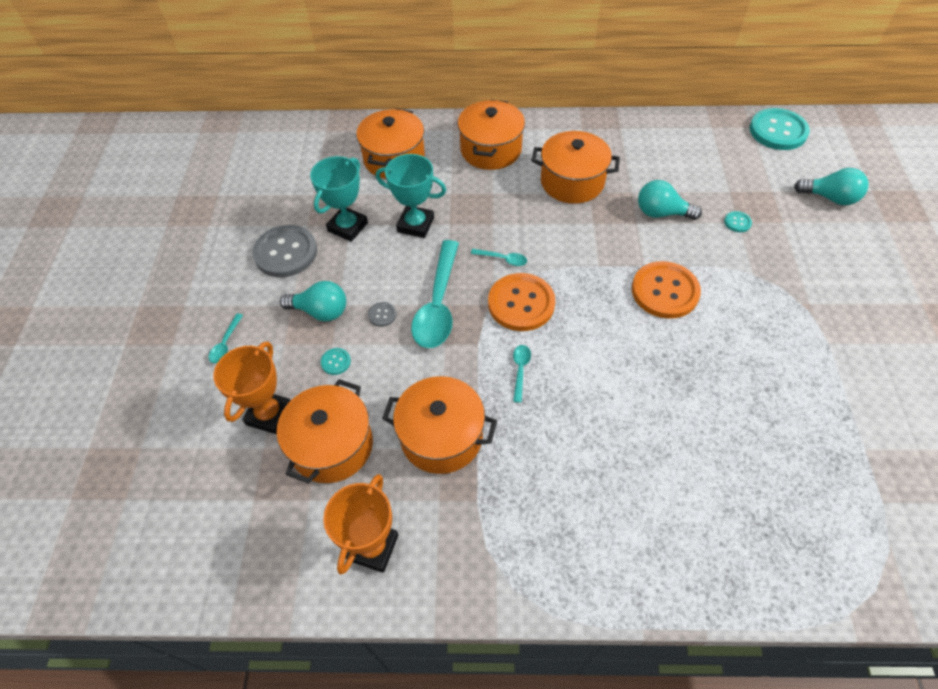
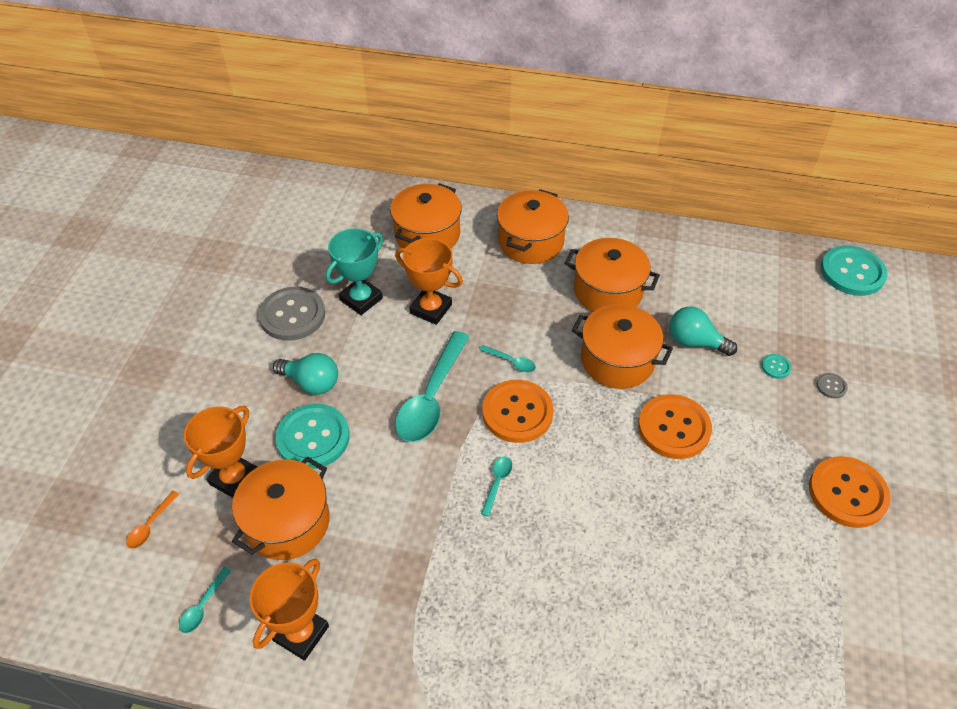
camera: 10 degrees right, 5 degrees down
turquoise spoon [209,314,243,363] -> turquoise spoon moved to [179,567,232,633]
turquoise button [321,348,351,375] -> turquoise button [275,404,350,469], size x2.37
grey button [368,302,397,327] -> grey button moved to [816,373,848,399]
turquoise trophy [376,154,447,238] -> orange trophy [395,238,463,325]
orange pot [382,376,497,474] -> orange pot moved to [572,304,673,389]
turquoise light bulb [794,168,868,205] -> none
none -> orange spoon [126,491,179,549]
none -> orange button [809,456,891,528]

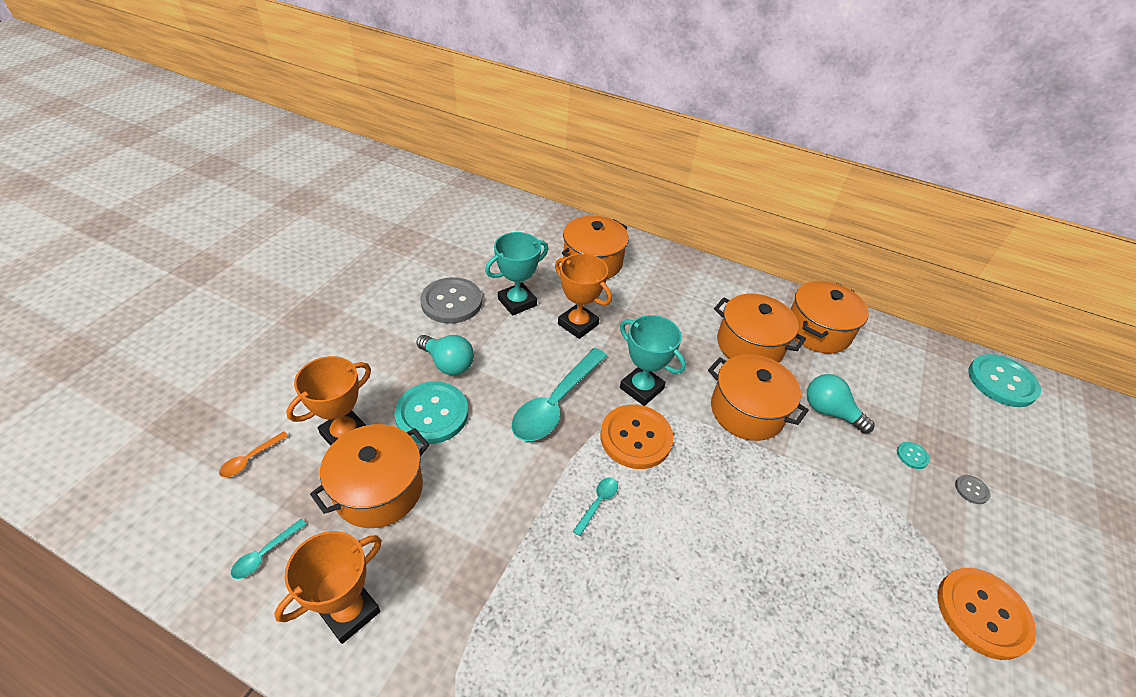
camera: 10 degrees right, 5 degrees down
turquoise spoon [479,345,536,372] -> turquoise trophy [620,315,686,406]
orange pot [497,189,569,264] -> orange pot moved to [790,281,869,354]
orange button [638,394,712,459] -> none

